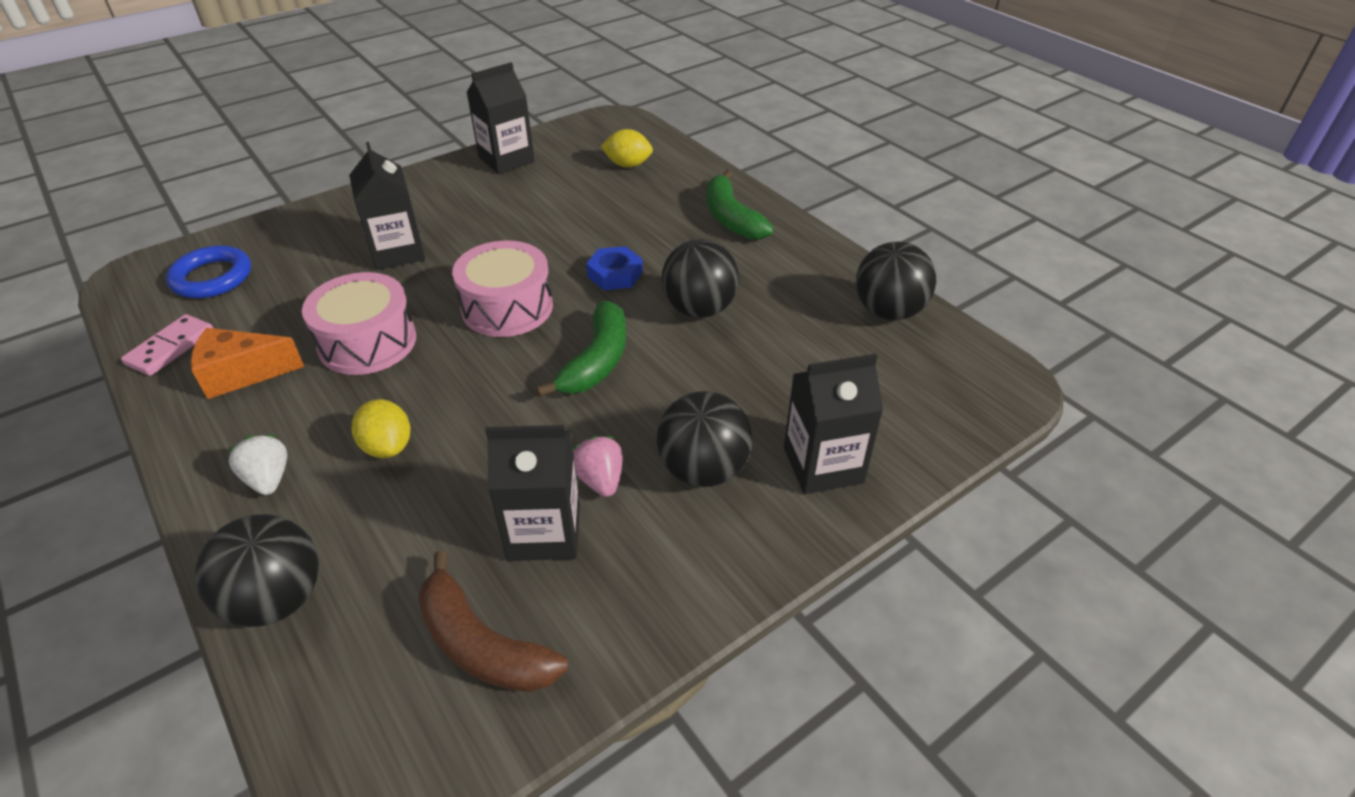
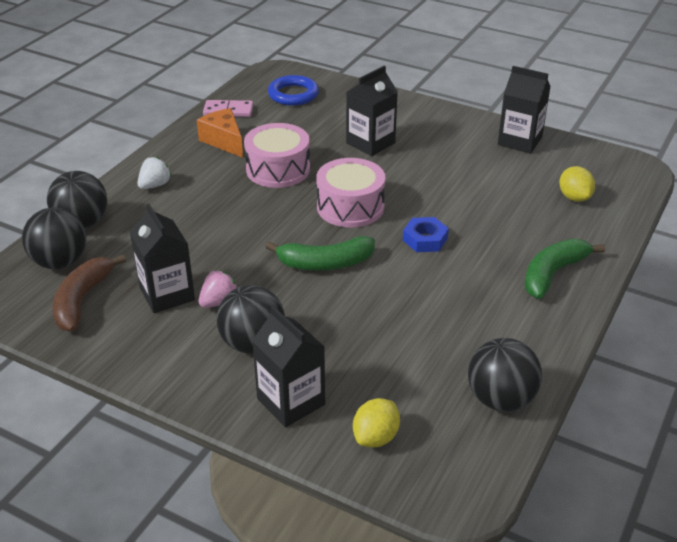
camera: 65 degrees right, 5 degrees down
yellow lemon [352,399,410,458] -> yellow lemon moved to [353,398,400,448]
black ball [661,239,739,318] -> black ball moved to [22,208,86,269]

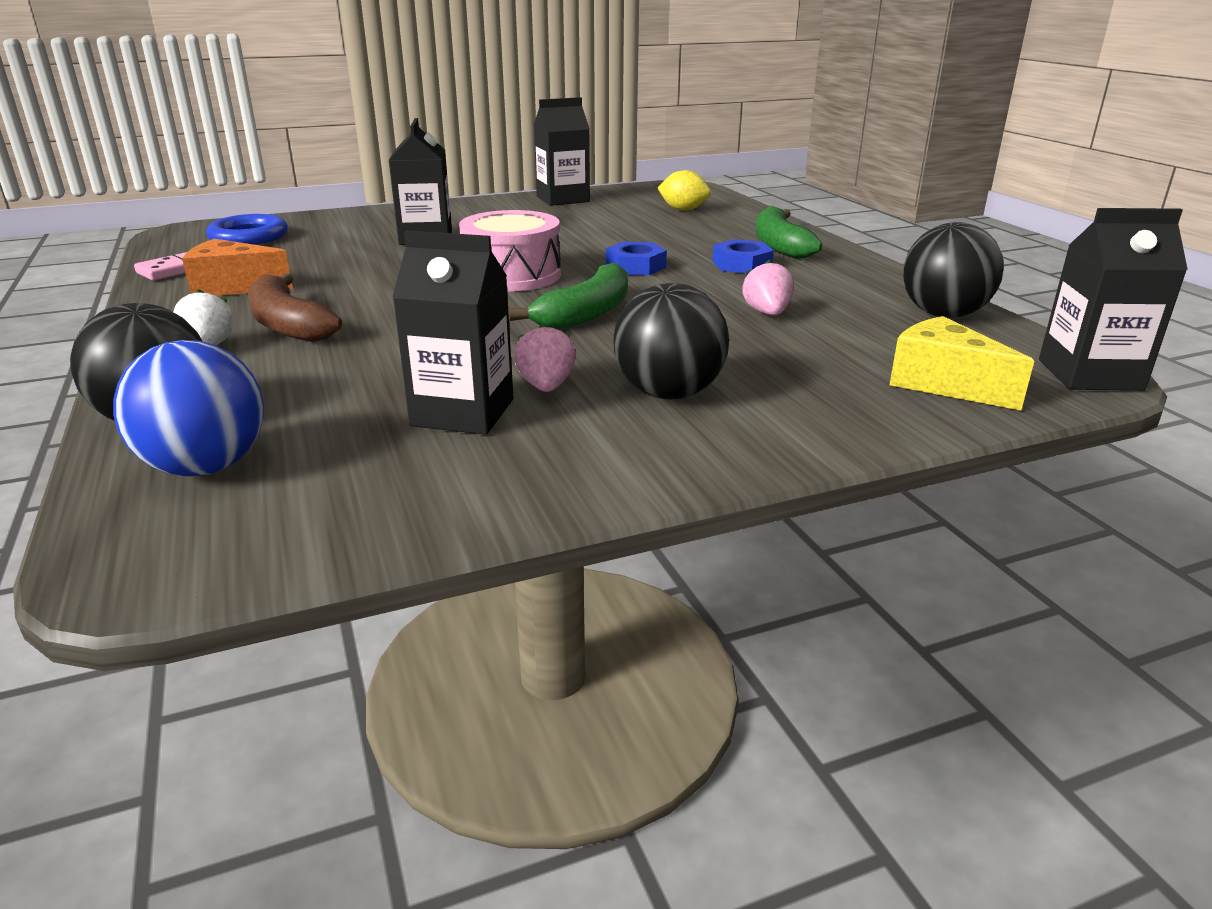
camera: 50 degrees left, 10 degrees down
black ball [22,208,86,269] -> blue ball [113,340,264,476]
brown banana [53,255,126,331] -> brown banana moved to [248,273,342,342]
pink drum [244,123,310,188] -> none
black carton [252,306,325,427] -> black carton moved to [1039,208,1188,391]
yellow lemon [353,398,400,448] -> yellow cheese [890,316,1034,410]
none -> blue nut [713,239,774,274]
none -> pink strawberry [742,260,794,316]

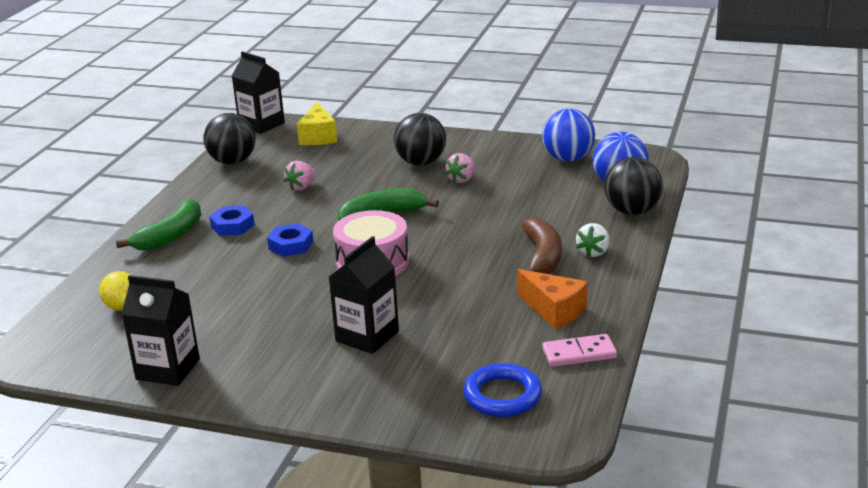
camera: 140 degrees left, 0 degrees up
black carton [392,230,513,435] -> none
none -> blue ball [542,109,595,162]

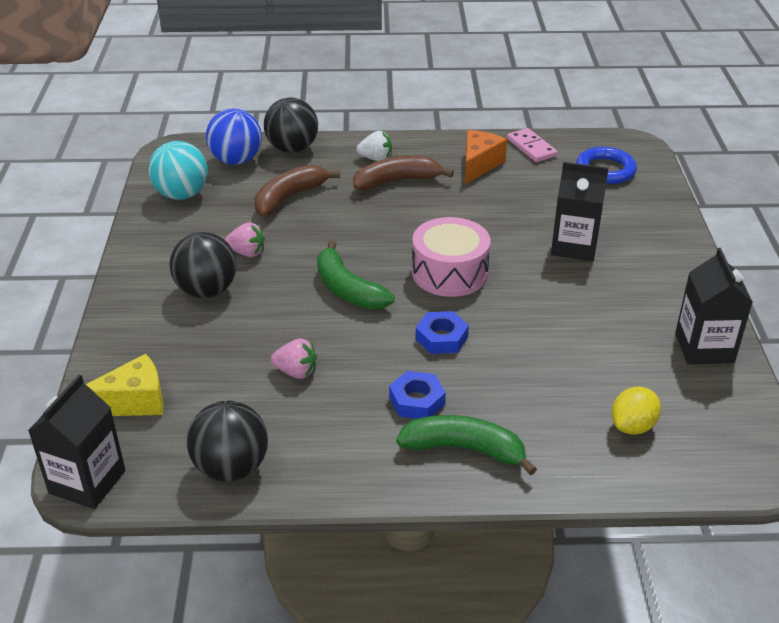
camera: 110 degrees left, 10 degrees up
blue ball [542,109,595,162] -> turquoise ball [148,141,208,200]
none -> brown banana [254,165,340,217]

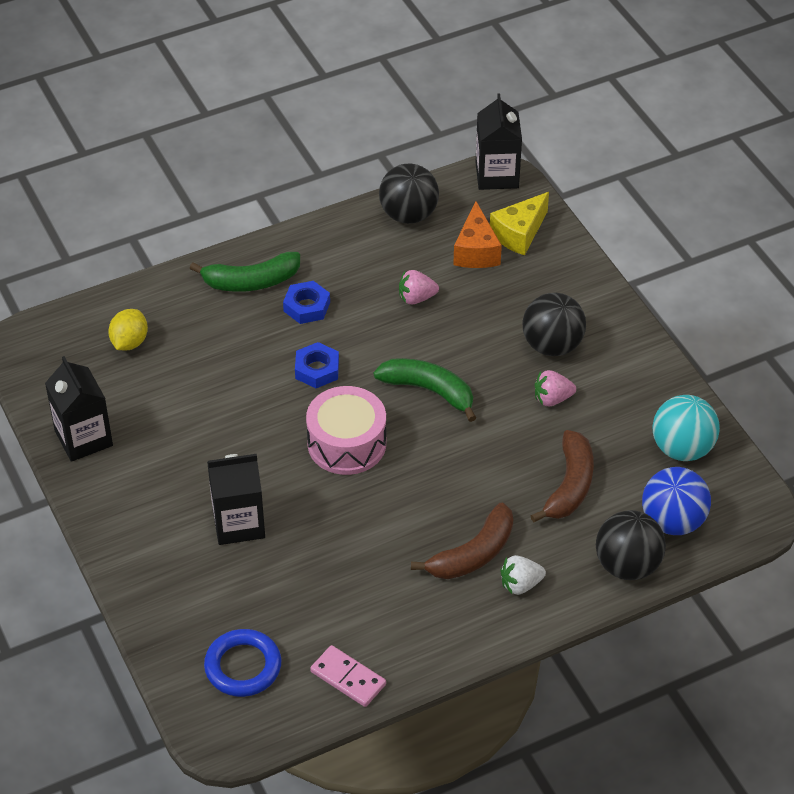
camera: 155 degrees right, 10 degrees up
orange cheese [465,130,507,184] -> orange cheese moved to [453,201,502,268]

